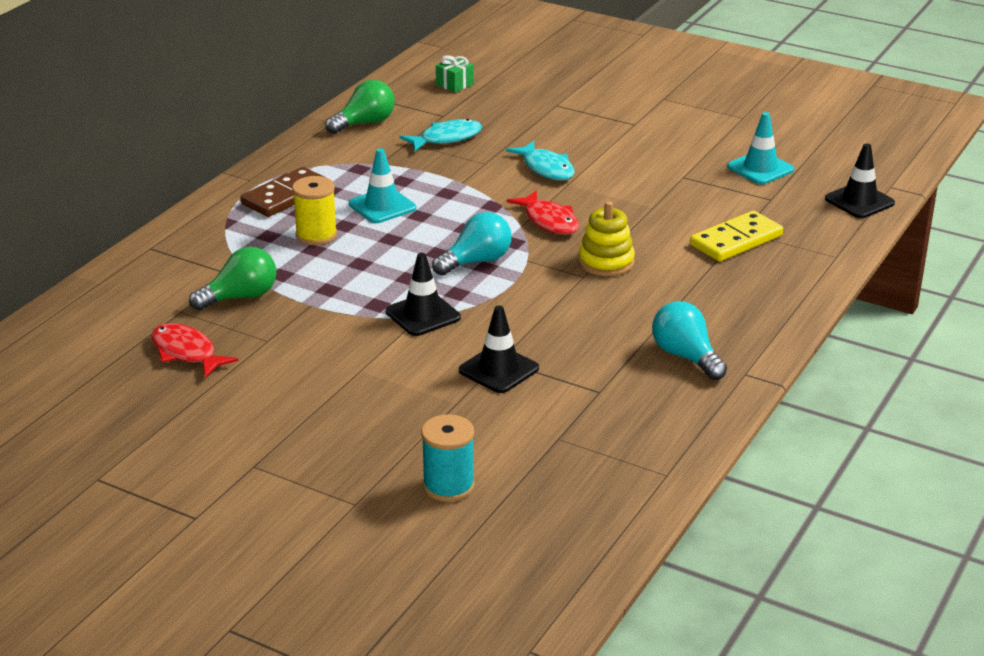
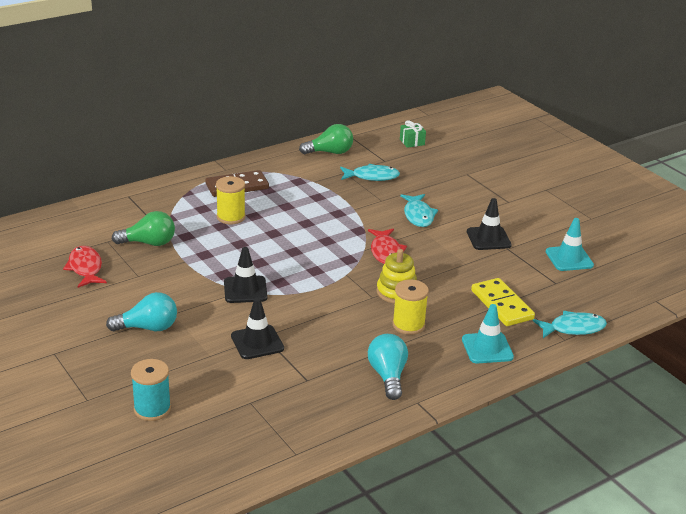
camera: 25 degrees right, 0 degrees up
turquoise traffic cone [349,148,416,223] -> turquoise traffic cone moved to [462,304,514,364]
turquoise light bulb [432,212,512,276] -> turquoise light bulb moved to [106,292,177,331]
yellow domino [690,211,783,262] -> yellow domino turned 75 degrees clockwise [471,278,535,326]
black traffic cone [825,144,895,218] -> black traffic cone moved to [467,198,512,250]
none -> yellow spool [392,279,429,335]
none -> turquoise fish [533,311,607,338]

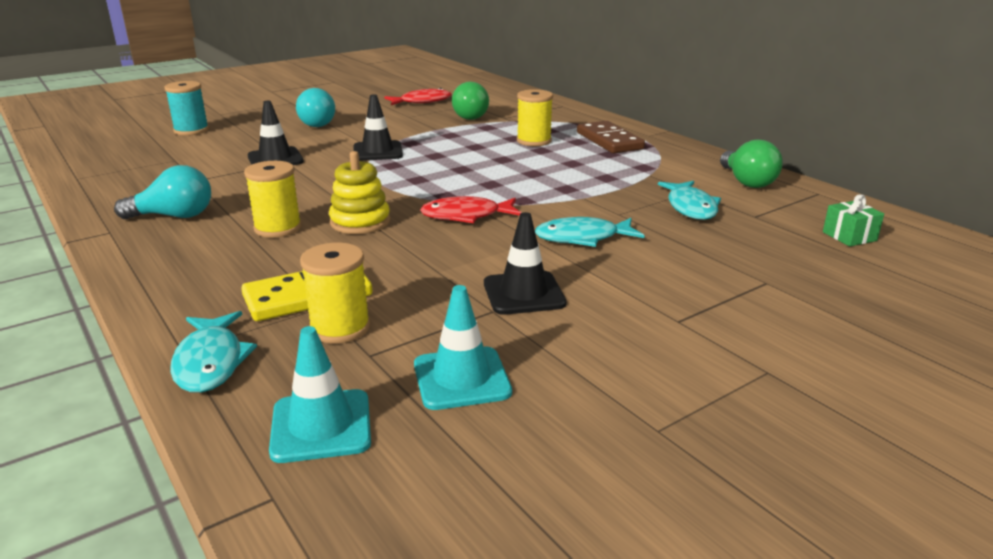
camera: 90 degrees right, 5 degrees down
turquoise traffic cone [462,304,514,364] -> turquoise traffic cone moved to [269,326,371,463]
none -> yellow spool [300,243,370,344]

